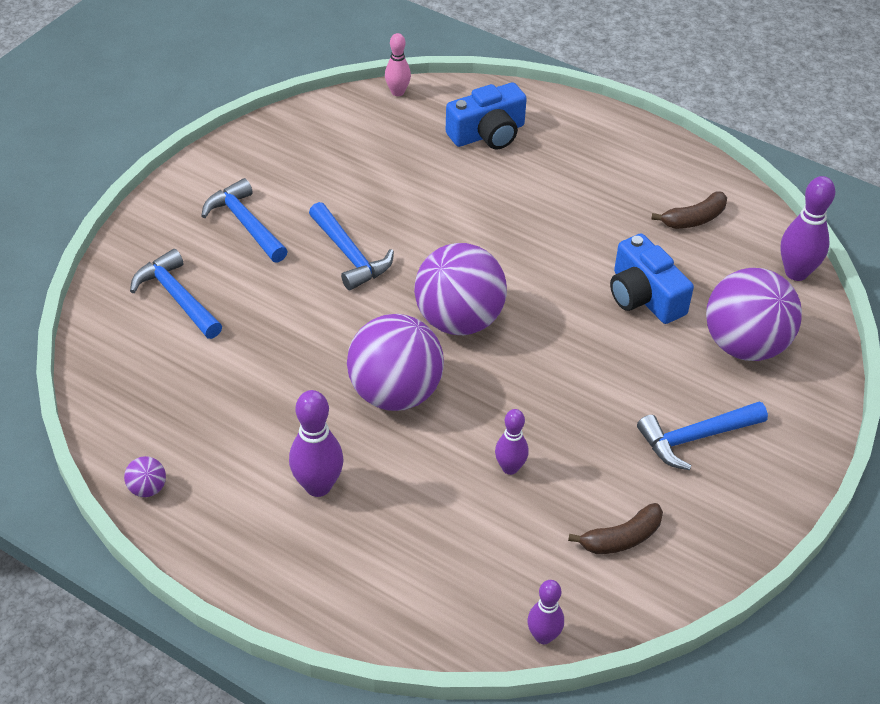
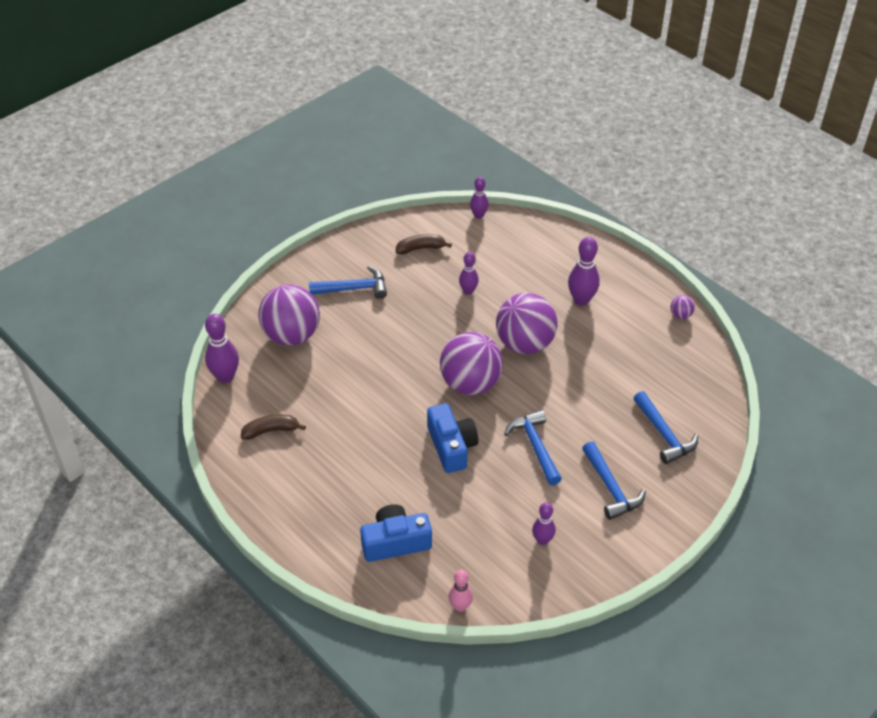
camera: 165 degrees left, 0 degrees up
blue camera [610,234,694,324] -> blue camera moved to [427,403,478,473]
none -> purple bowling pin [532,502,556,545]

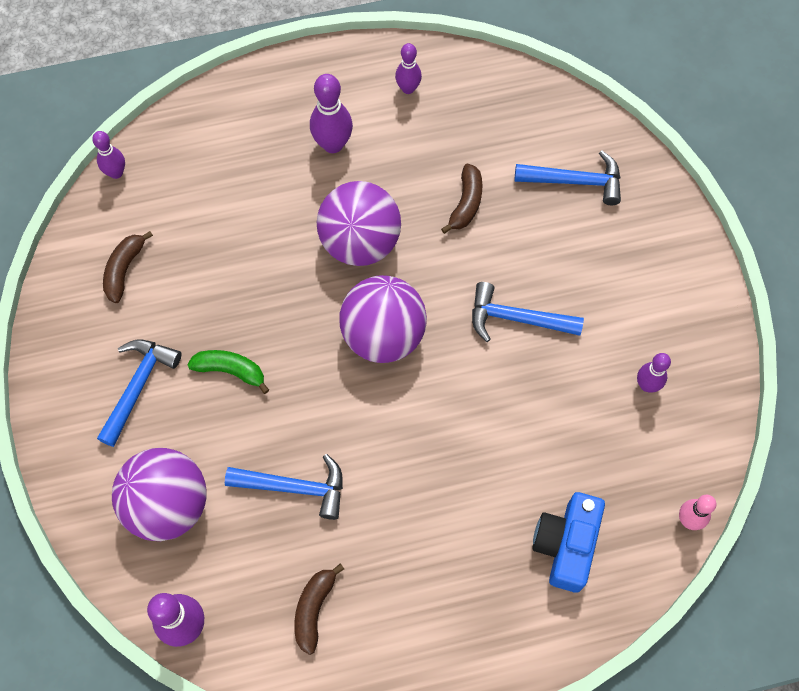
camera: 60 degrees left, 20 degrees up
blue camera [427,403,478,473] -> none
purple bowling pin [459,252,479,295] -> purple bowling pin moved to [395,43,422,94]
blue hammer [582,441,646,520] -> blue hammer moved to [225,454,343,520]
purple ball [671,295,695,319] -> none
none -> green banana [187,350,269,394]
none -> brown banana [441,164,482,234]

